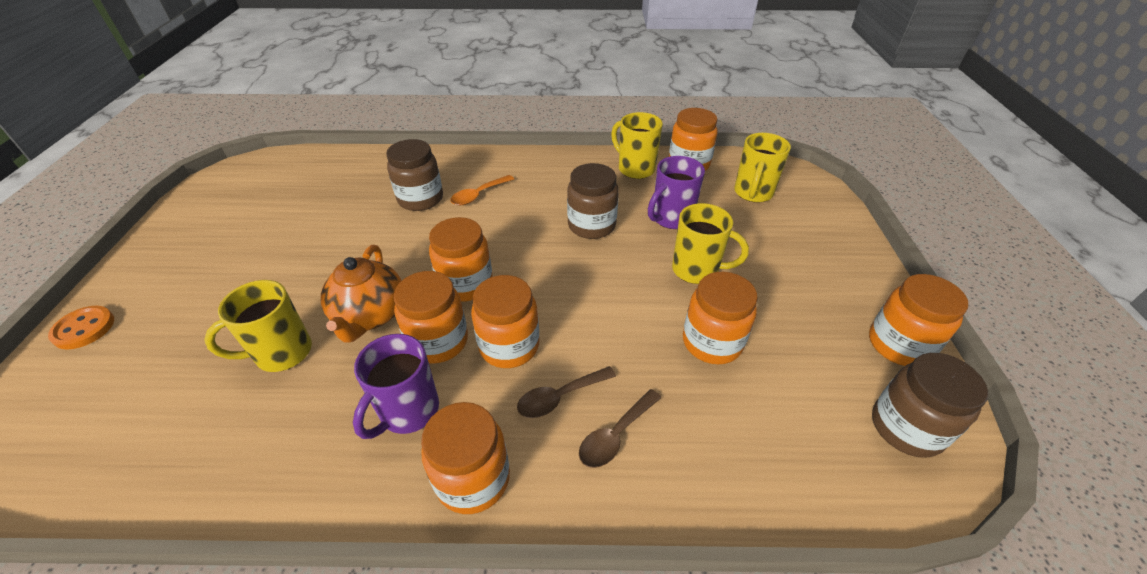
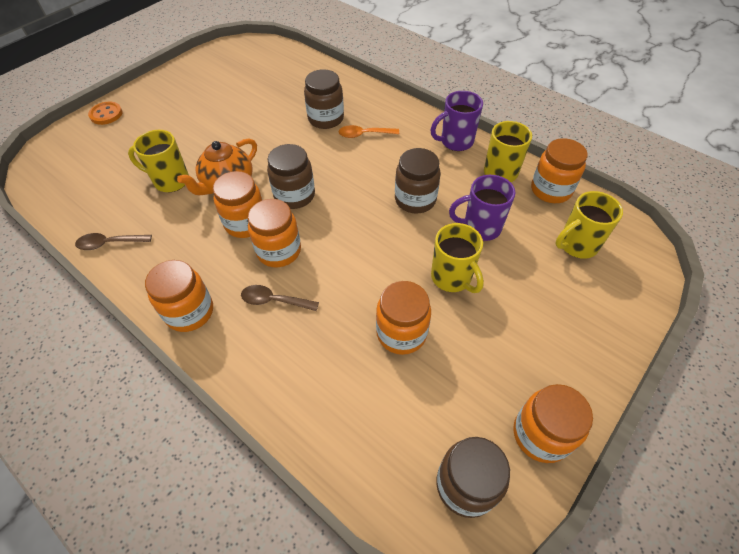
camera: 40 degrees right, 10 degrees up
purple mug [353,334,439,439] -> purple mug moved to [431,91,483,151]
orange jar [429,217,493,302] -> brown jar [267,144,315,209]
brown spoon [579,389,661,468] -> brown spoon moved to [75,233,152,250]

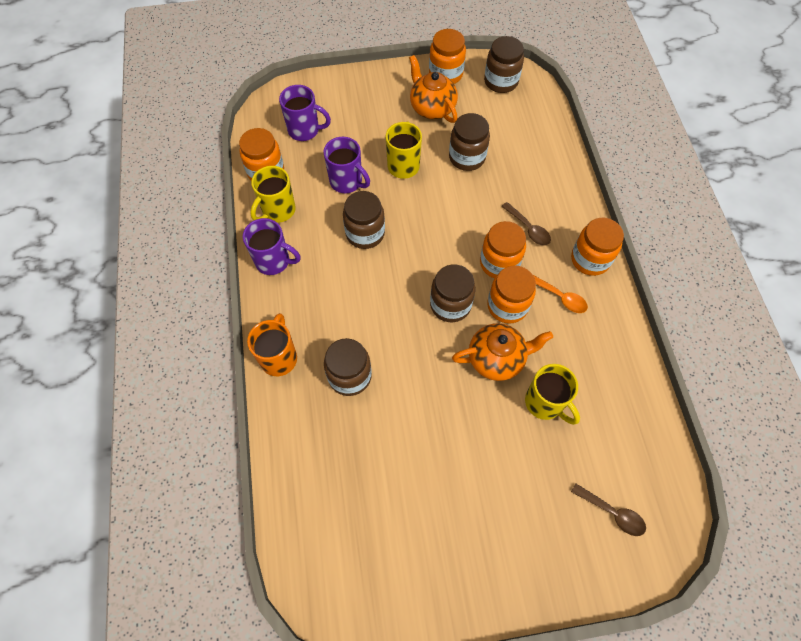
camera: 140 degrees left, 10 degrees up
brown spoon [75,233,152,250] -> brown spoon moved to [571,483,646,536]
orange button [88,101,123,125] -> none
orange spoon [339,125,399,138] -> orange spoon moved to [532,274,588,313]
orange jar [376,281,431,355] -> brown jar [449,113,490,171]
yellow mug [555,191,623,259] -> purple mug [279,85,331,141]
none -> orange mug [247,313,297,376]
none -> orange teapot [409,55,458,123]

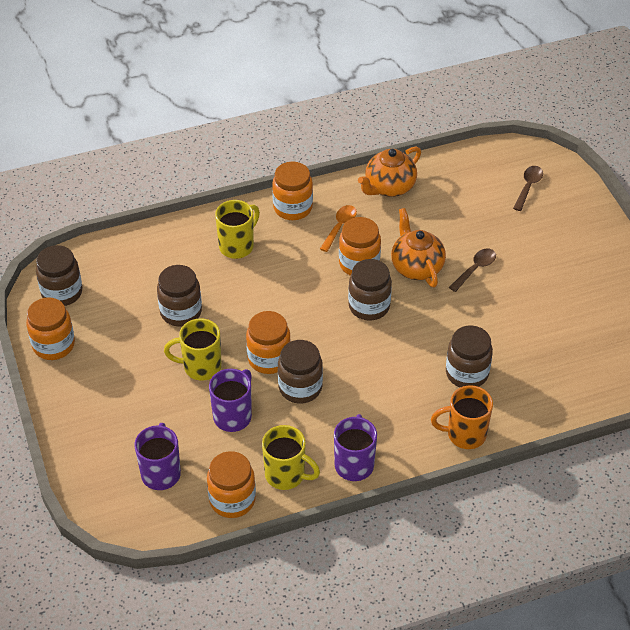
camera: 100 degrees left, 15 degrees down
orange teapot [409,55,458,123] -> orange teapot moved to [358,147,421,197]
orange jar [480,221,526,278] -> orange jar moved to [246,311,291,374]
brown spoon [501,202,551,246] -> brown spoon moved to [449,248,496,292]
yellow mug [525,364,580,425] -> yellow mug moved to [215,200,260,259]

